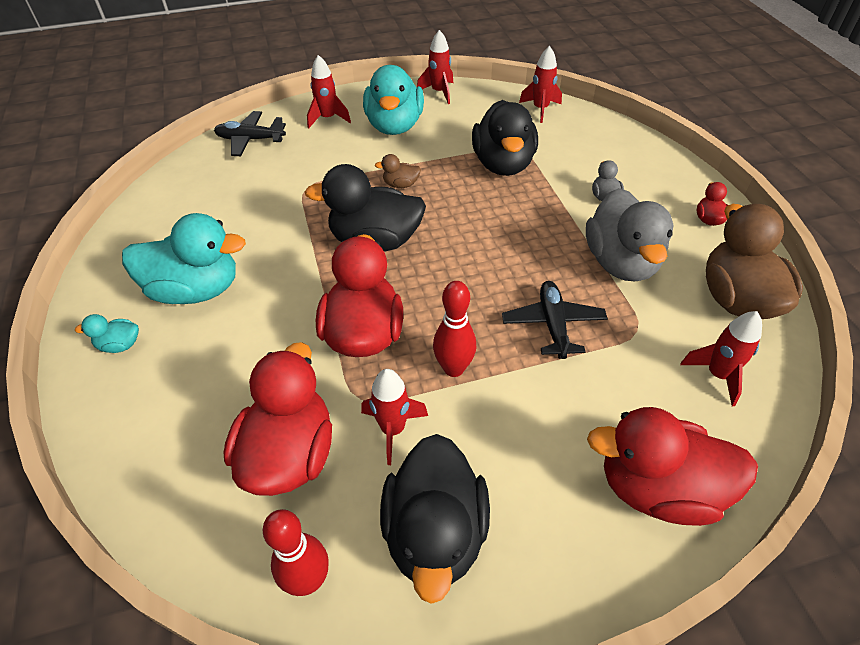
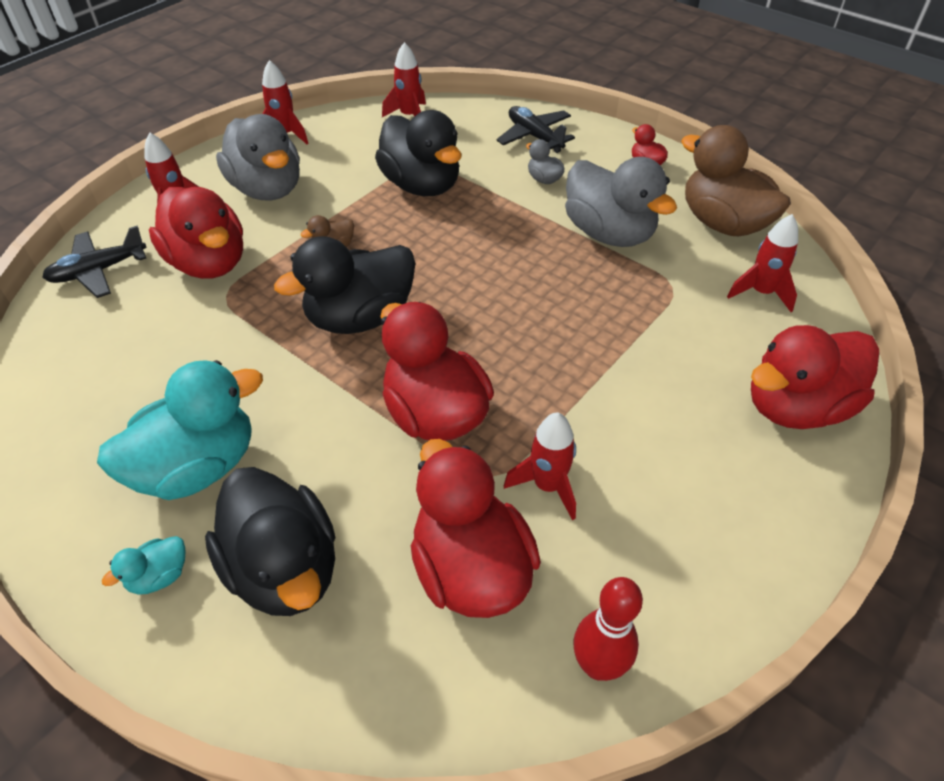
camera: 35 degrees left, 0 degrees up
turquoise duck [363,65,424,135] -> grey duck [216,114,300,200]
black duck [380,434,490,604] -> black duck moved to [205,467,336,616]
red bowling pin [433,281,476,377] -> none
black plane [502,281,608,359] -> black plane moved to [496,106,575,153]
none -> red duck [149,187,243,279]

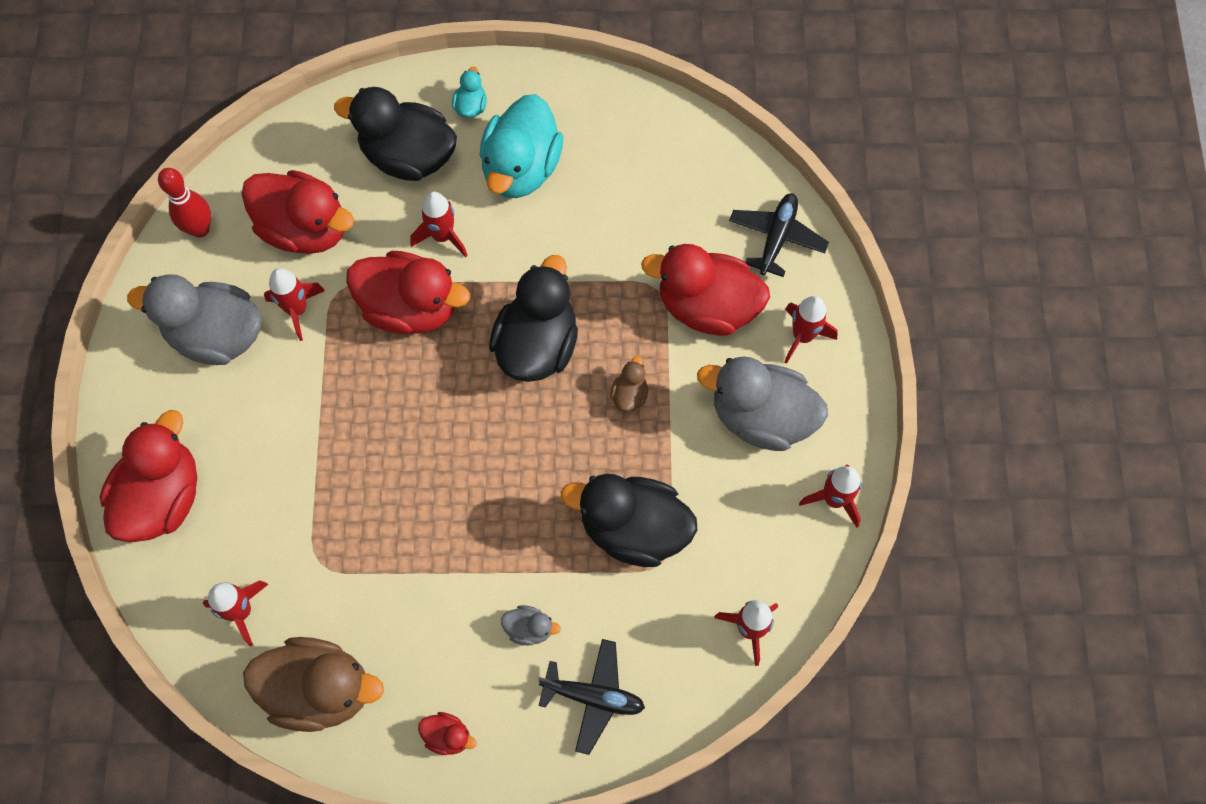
camera: 140 degrees right, 20 degrees up
grey duck [565,157,677,247] -> grey duck moved to [127,274,262,365]
none -> red rocket [410,191,468,257]

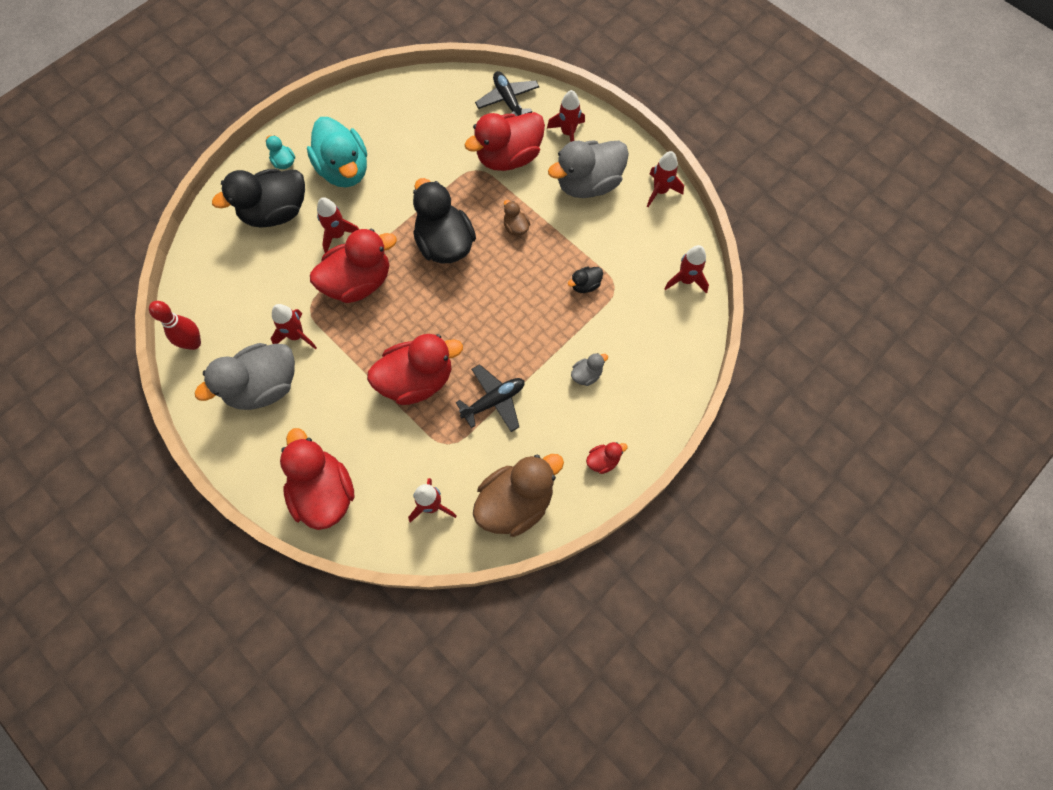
camera: 45 degrees left, 0 degrees up
red duck [242,170,354,254] -> red duck moved to [367,334,463,405]
black plane [538,639,645,755] -> black plane moved to [456,364,525,432]
black duck [561,474,697,567] -> black duck [568,266,603,293], size x0.44

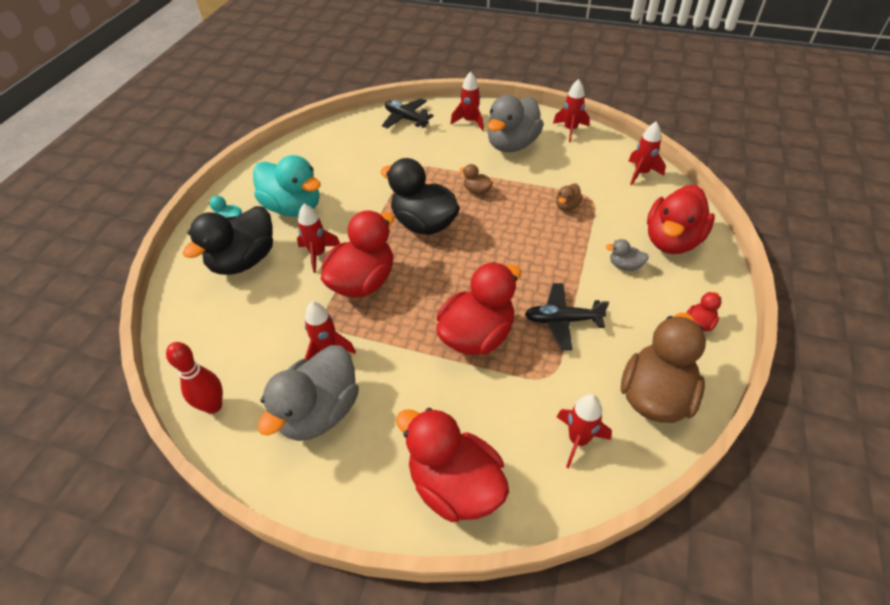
camera: 25 degrees left, 20 degrees down
black plane [456,364,525,432] -> black plane turned 120 degrees counterclockwise [525,283,609,350]
red duck [464,112,545,171] -> red duck moved to [647,185,715,254]
black duck [568,266,603,293] -> brown duck [556,184,583,211]
grey duck [571,353,608,386] -> grey duck turned 105 degrees counterclockwise [606,239,649,271]

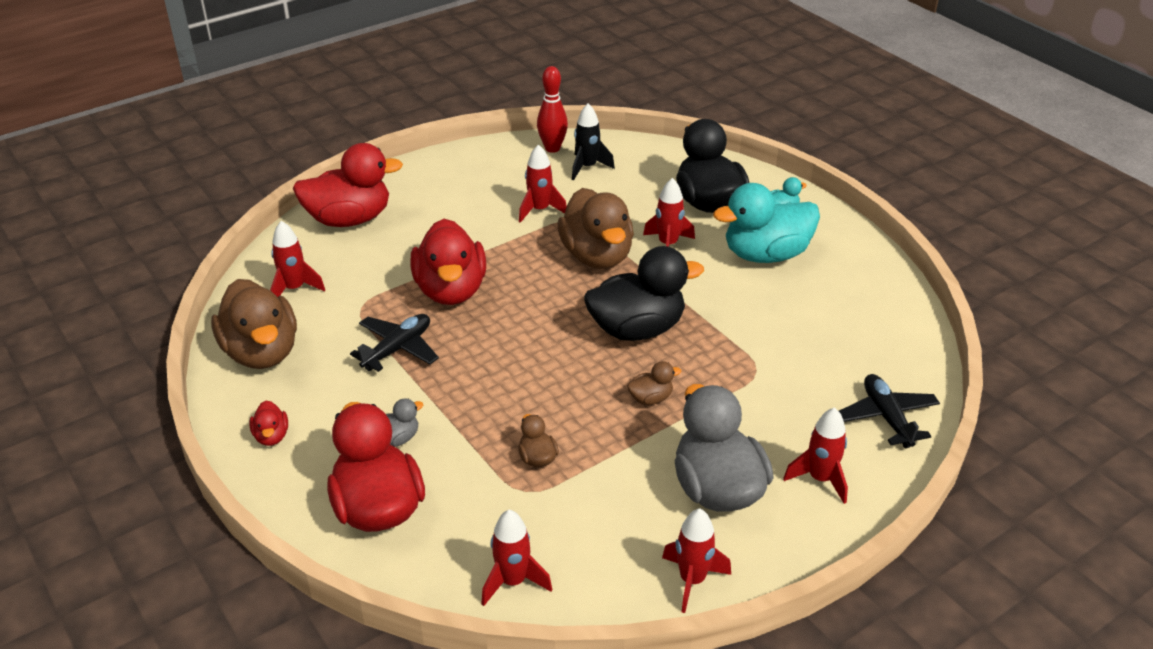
camera: 125 degrees right, 10 degrees down
grey duck [258,345,359,441] -> none
red duck [321,210,394,298] -> brown duck [558,188,634,269]
black plane [382,98,434,129] -> black plane turned 90 degrees counterclockwise [839,374,940,448]
none -> black rocket [572,104,615,180]

